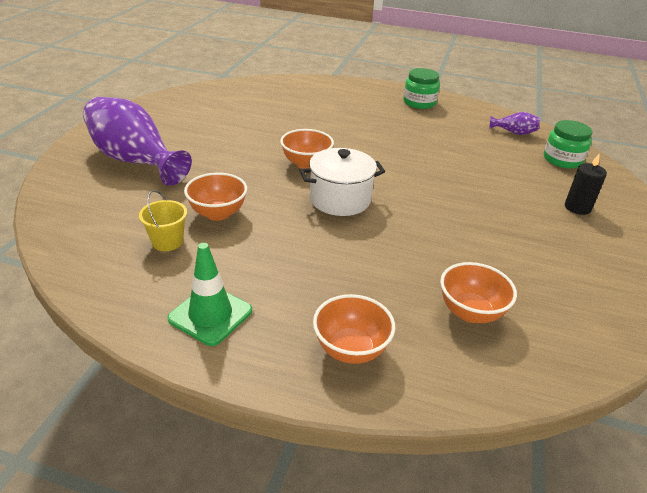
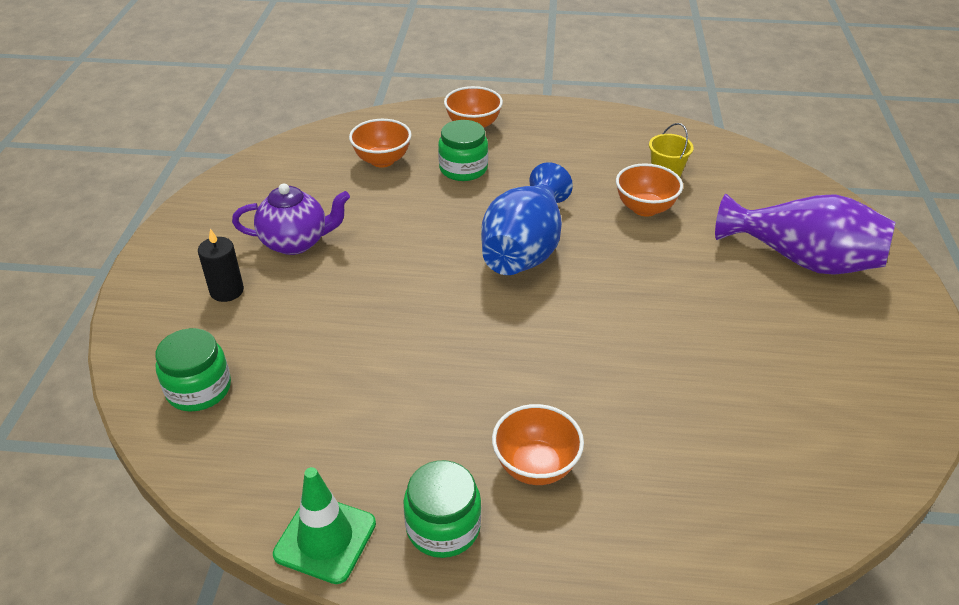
camera: 170 degrees right, 5 degrees up
green traffic cone [167,243,252,346] -> green traffic cone moved to [273,467,376,584]
orange bowl [280,129,334,169] -> orange bowl moved to [492,404,584,485]
white pot [299,148,385,216] -> blue vase [481,162,573,275]
purple vase [489,112,540,135] -> none
none -> purple teapot [232,183,350,255]
none -> green jar [438,120,488,181]

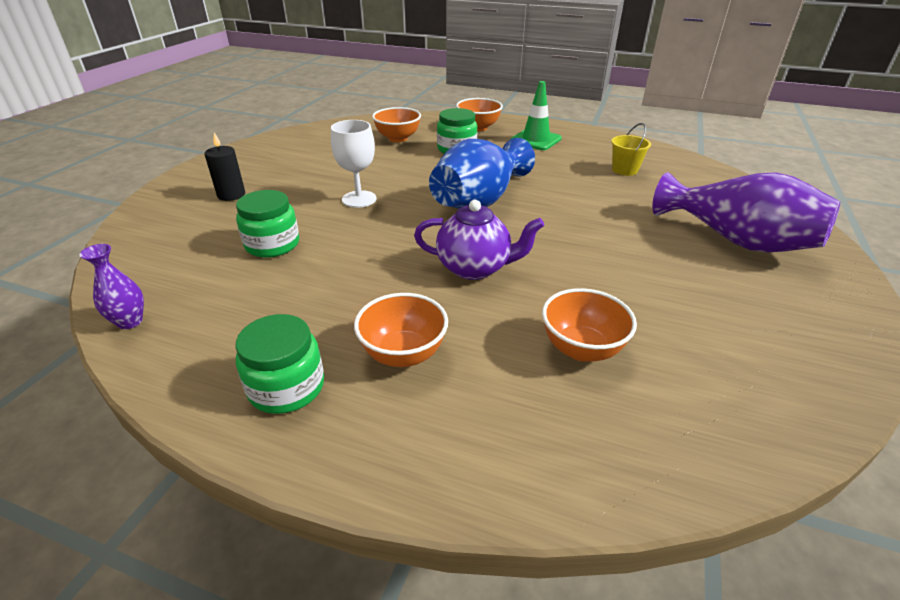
camera: 15 degrees right, 5 degrees down
green jar [155,328,231,412] -> green jar moved to [236,190,299,258]
purple teapot [232,183,350,255] -> purple teapot moved to [414,200,544,280]
green traffic cone [273,467,376,584] -> green traffic cone moved to [510,81,562,150]
orange bowl [616,163,683,217] -> orange bowl moved to [542,288,637,362]
none -> purple vase [79,244,144,329]
none -> white goblet [331,120,377,208]

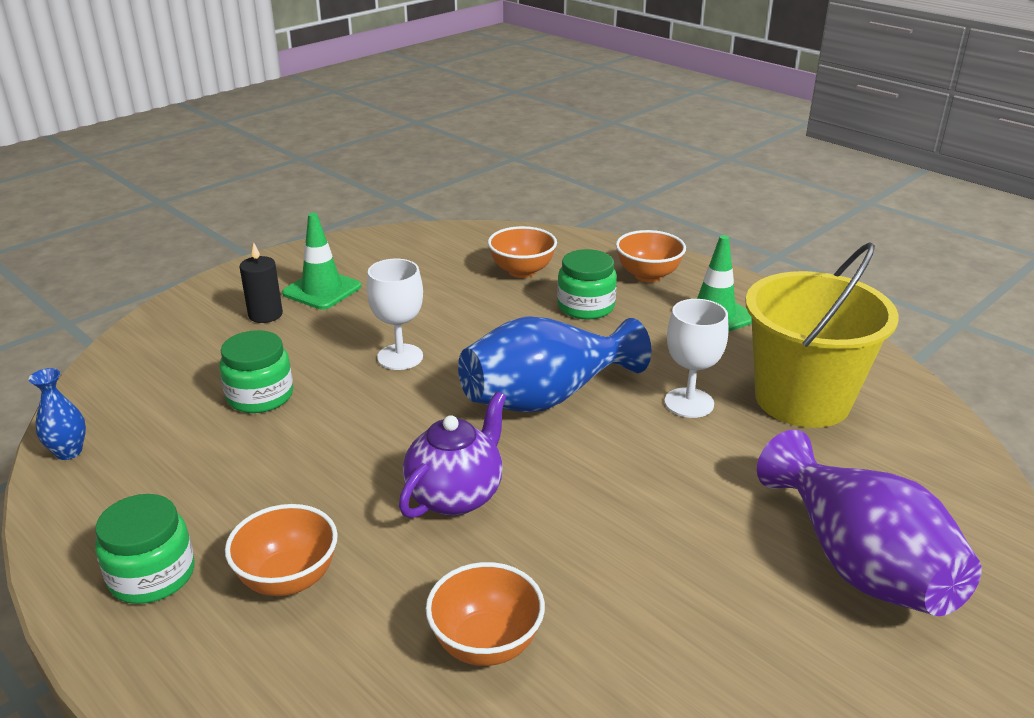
camera: 25 degrees right, 5 degrees down
purple vase [79,244,144,329] -> blue vase [29,368,86,460]
purple teapot [414,200,544,280] -> purple teapot turned 90 degrees counterclockwise [399,391,506,518]
yellow bucket [611,123,651,176] -> yellow bucket [745,242,899,428], size x2.37
none -> green traffic cone [282,213,361,310]
none -> white goblet [664,299,728,418]

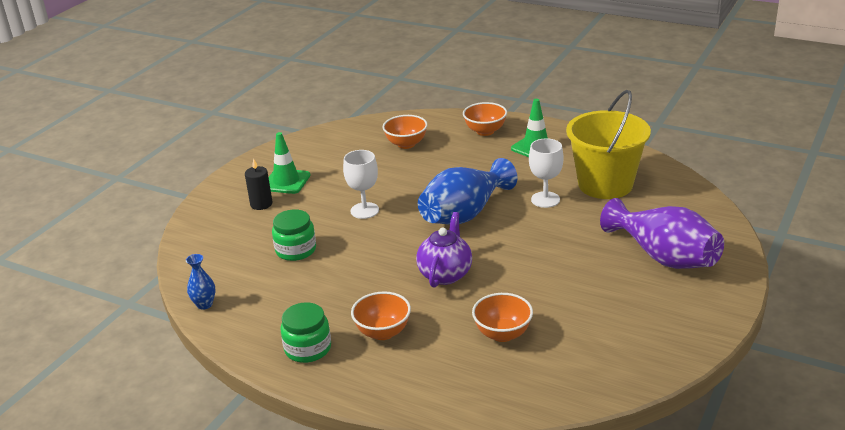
camera: 15 degrees left, 0 degrees up
green jar [557,249,617,320] -> none

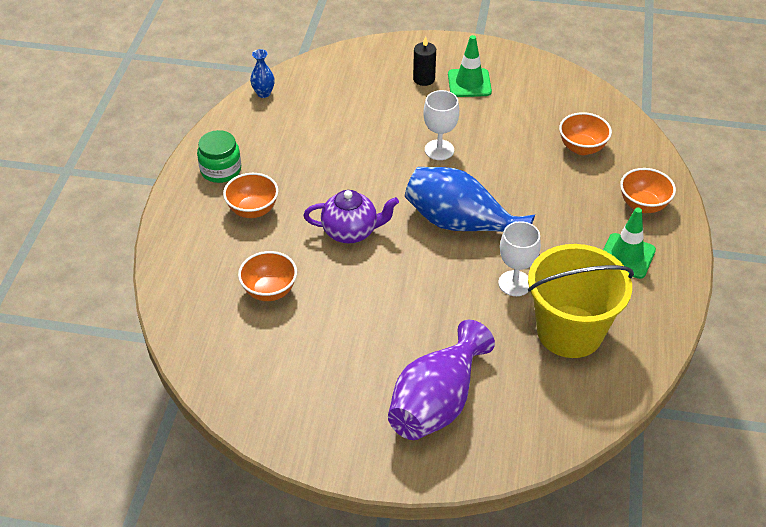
camera: 70 degrees right, 15 degrees up
green jar [272,209,316,261] -> none

